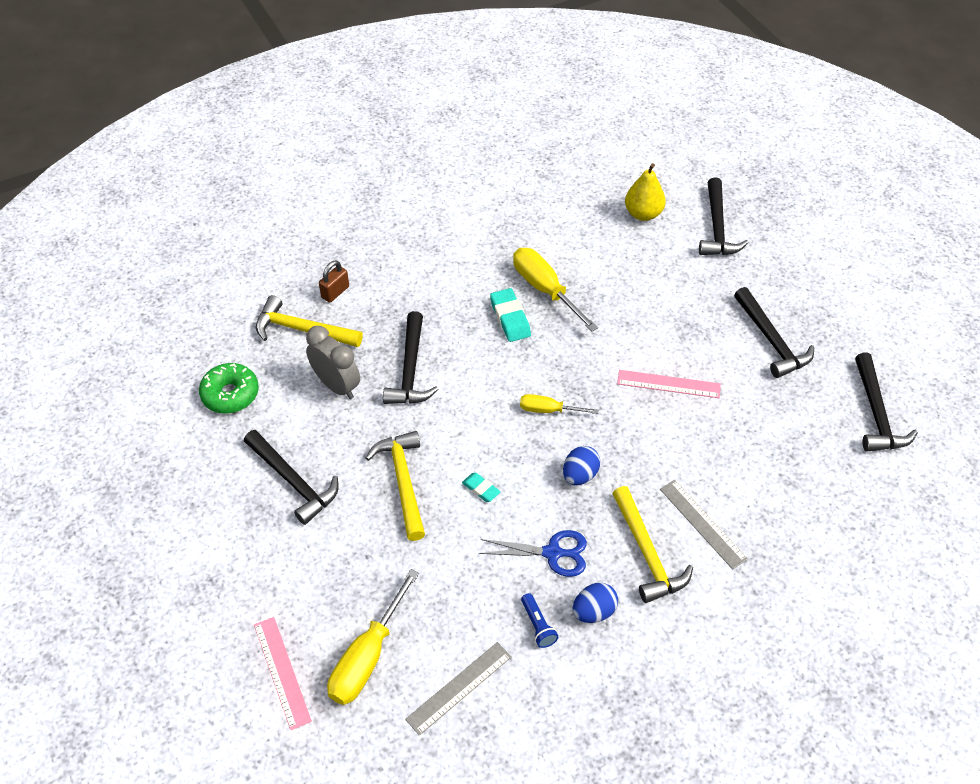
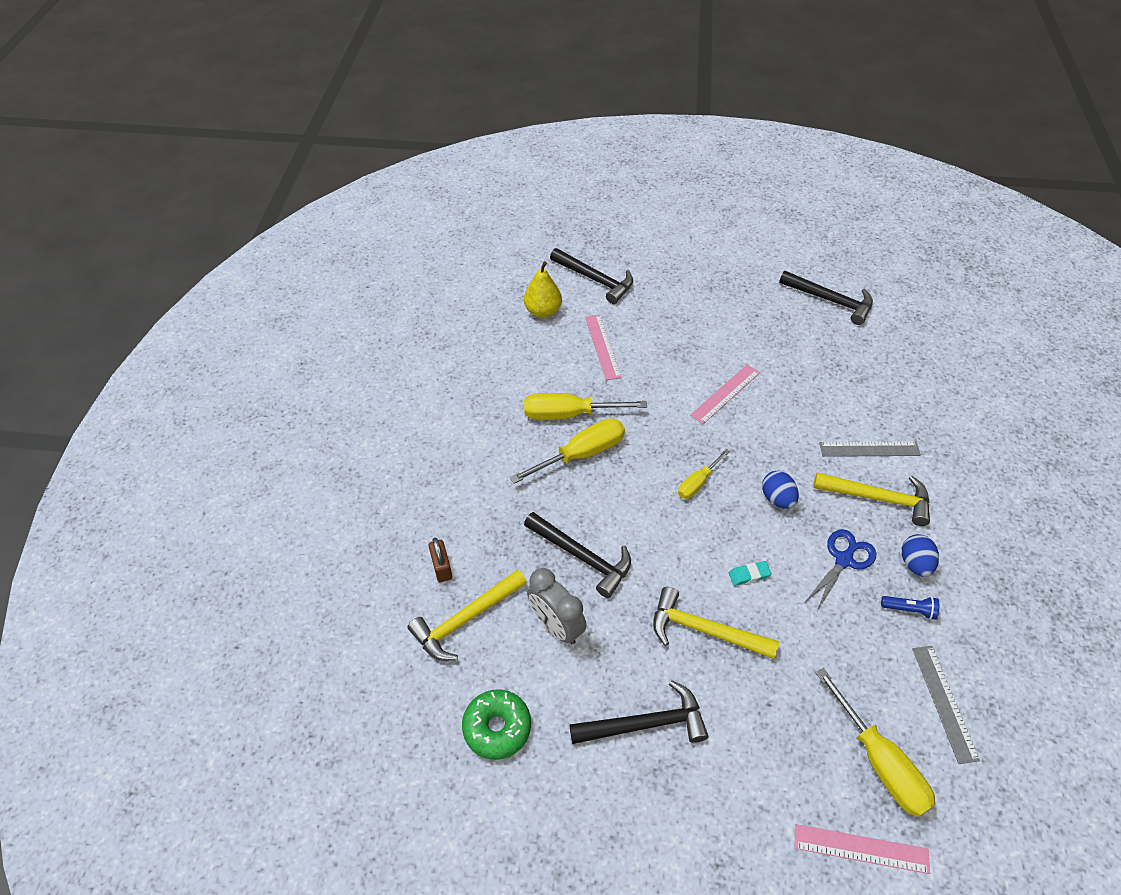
camera: 55 degrees left, 0 degrees up
grey clock [306,326,360,399] -> grey clock turned 120 degrees counterclockwise [527,568,587,644]
turquoise eraser [490,288,531,342] -> yellow screwdriver [510,418,625,484]
black hammer [734,287,814,378] -> none
none -> pink ruler [585,314,622,380]

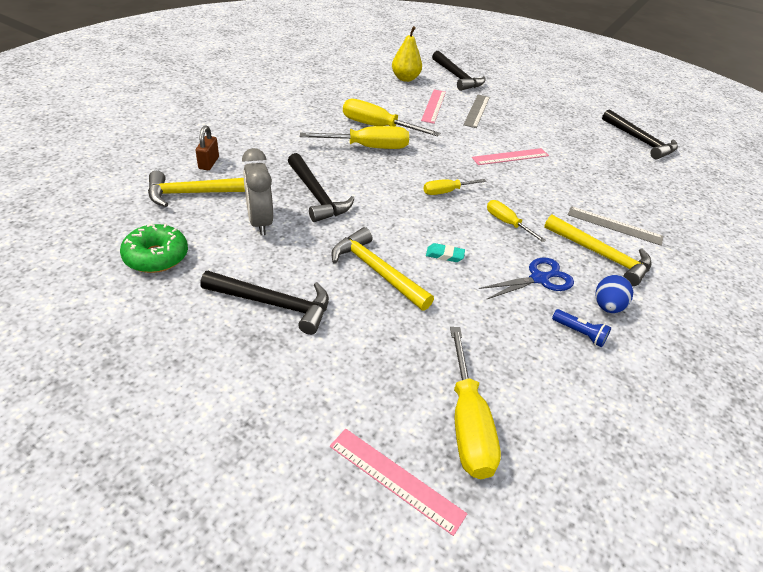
camera: 20 degrees right, 10 degrees down
blue egg [762,471,799,509] -> yellow screwdriver [487,200,546,242]
grey ruler [912,646,980,764] -> grey ruler moved to [463,95,490,128]

